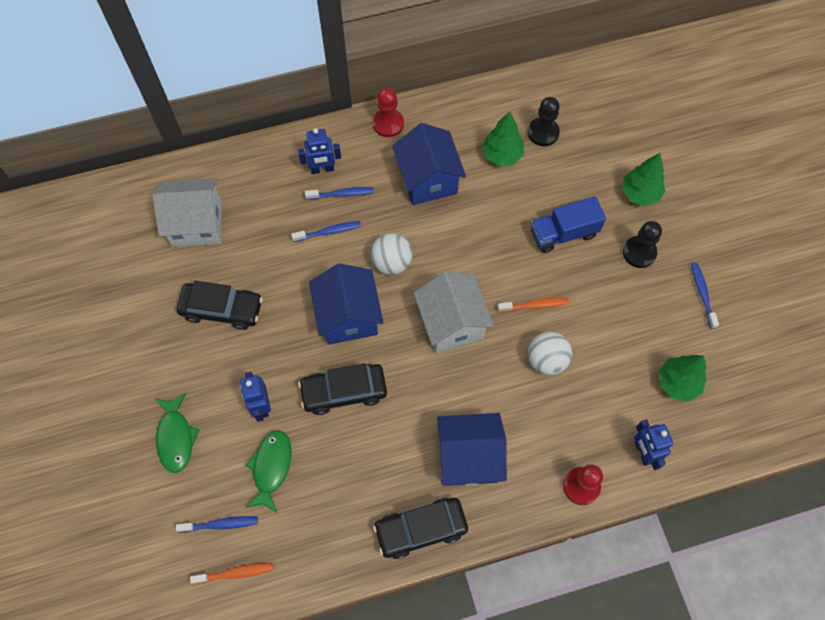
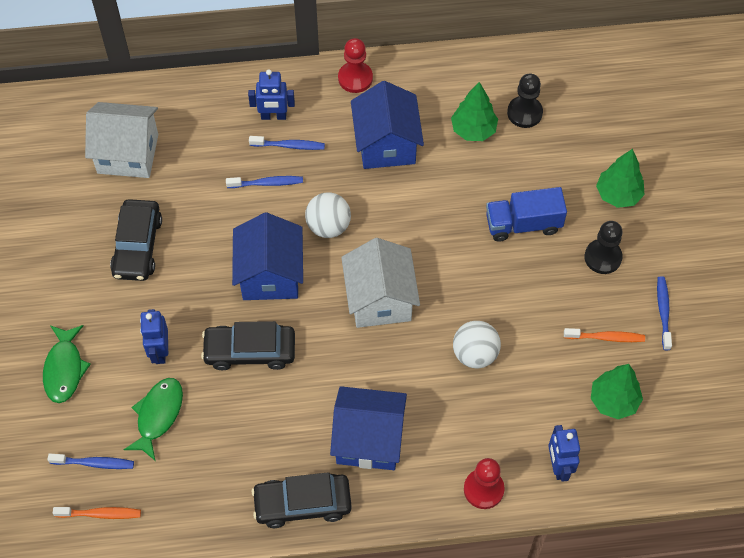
camera: 10 degrees right, 5 degrees down
black car [177,281,263,330] -> black car turned 75 degrees clockwise [110,199,162,281]
orange toothbrush [497,298,569,312] -> orange toothbrush moved to [564,328,645,342]

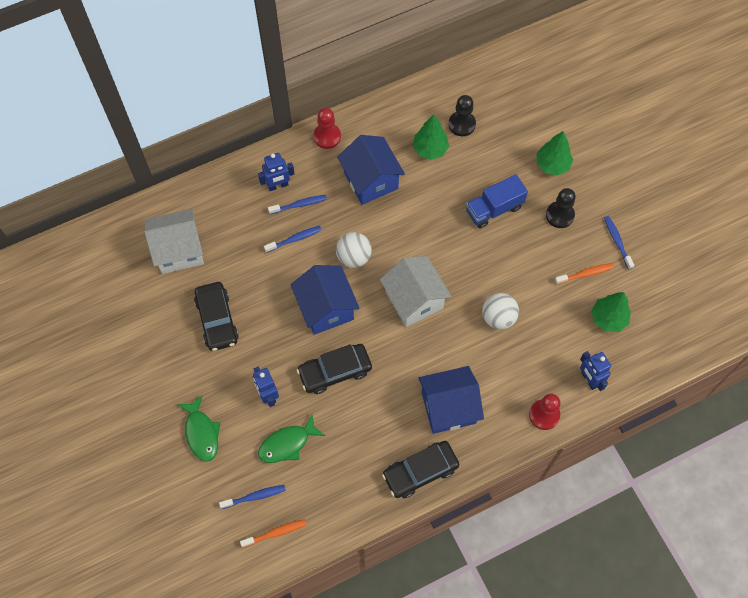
camera: 20 degrees left, 5 degrees up
green fish [123,378,183,460] -> green fish turned 120 degrees counterclockwise [258,414,325,463]

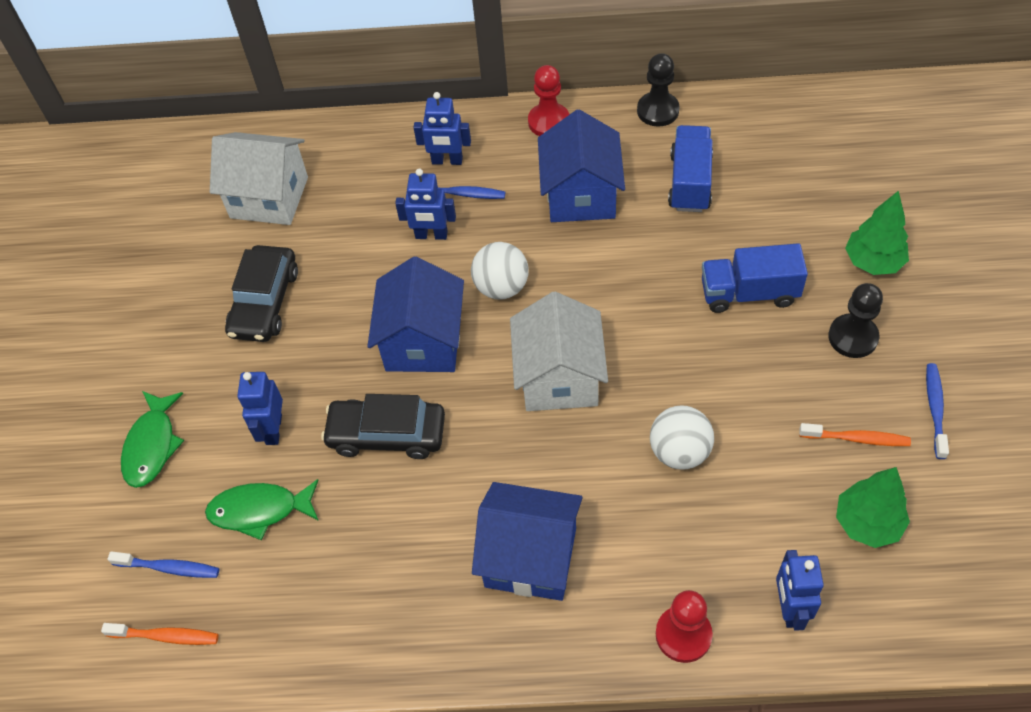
camera: 30 degrees right, 10 degrees down
blue toothbrush [264,226,322,253] -> blue robot [395,169,456,240]
black car [382,441,459,498] -> none
green tree [412,115,449,160] -> blue truck [668,125,713,212]
black pawn [448,95,476,136] -> black pawn moved to [637,53,680,127]

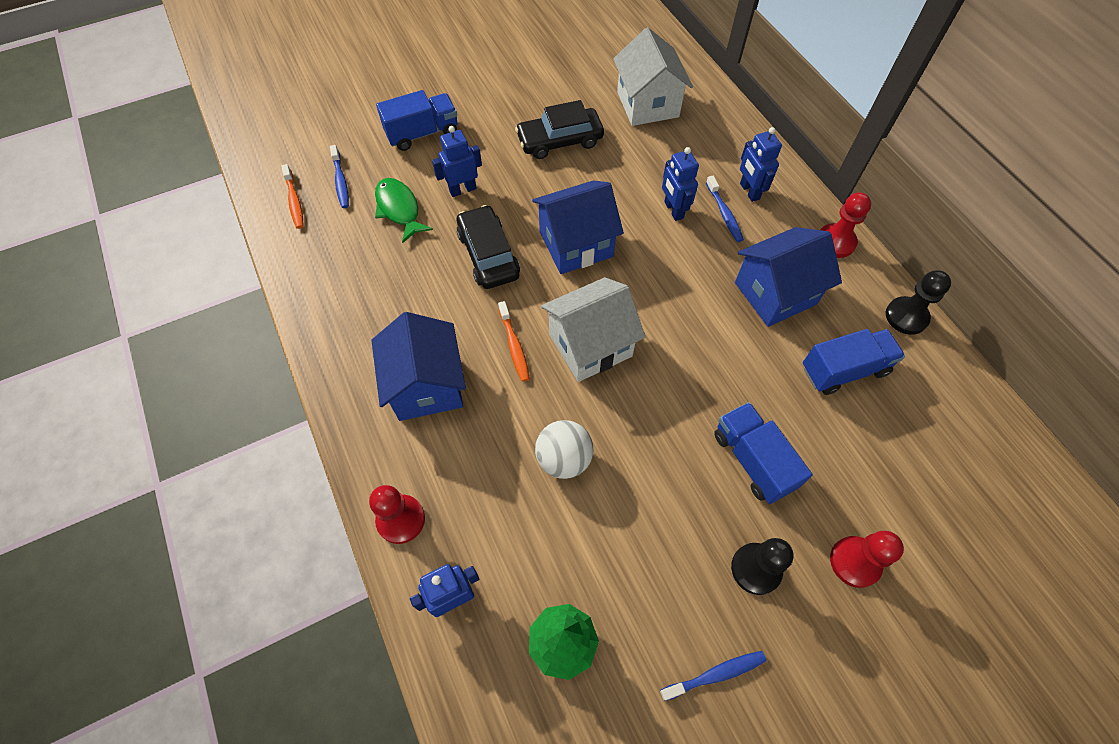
camera: 60 degrees right, 5 degrees up
green fish [121,391,184,488] -> blue truck [376,90,458,151]
white ball [471,242,529,299] -> none
orange toothbrush [799,423,911,446] -> orange toothbrush moved to [498,301,530,382]
green tree [845,191,909,275] -> red pawn [830,531,904,588]

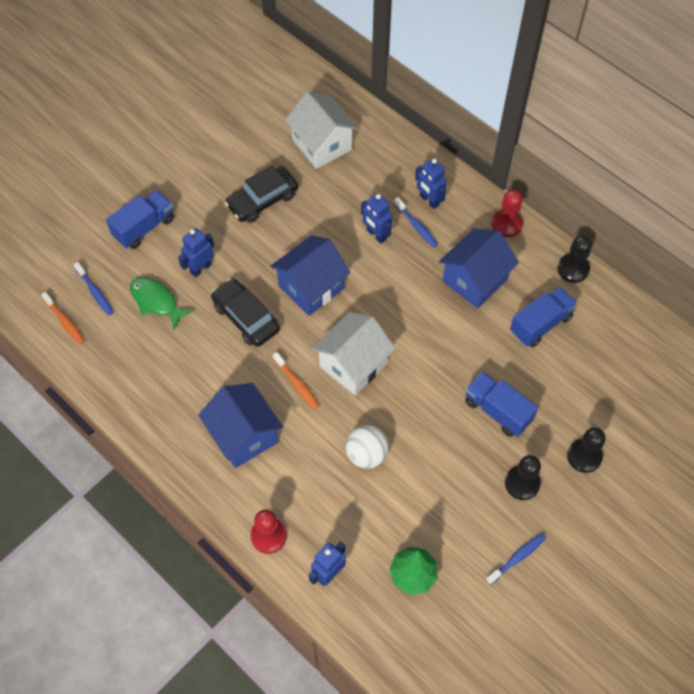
camera: 20 degrees left, 0 degrees up
red pawn [830,531,904,588] -> black pawn [567,427,606,473]

